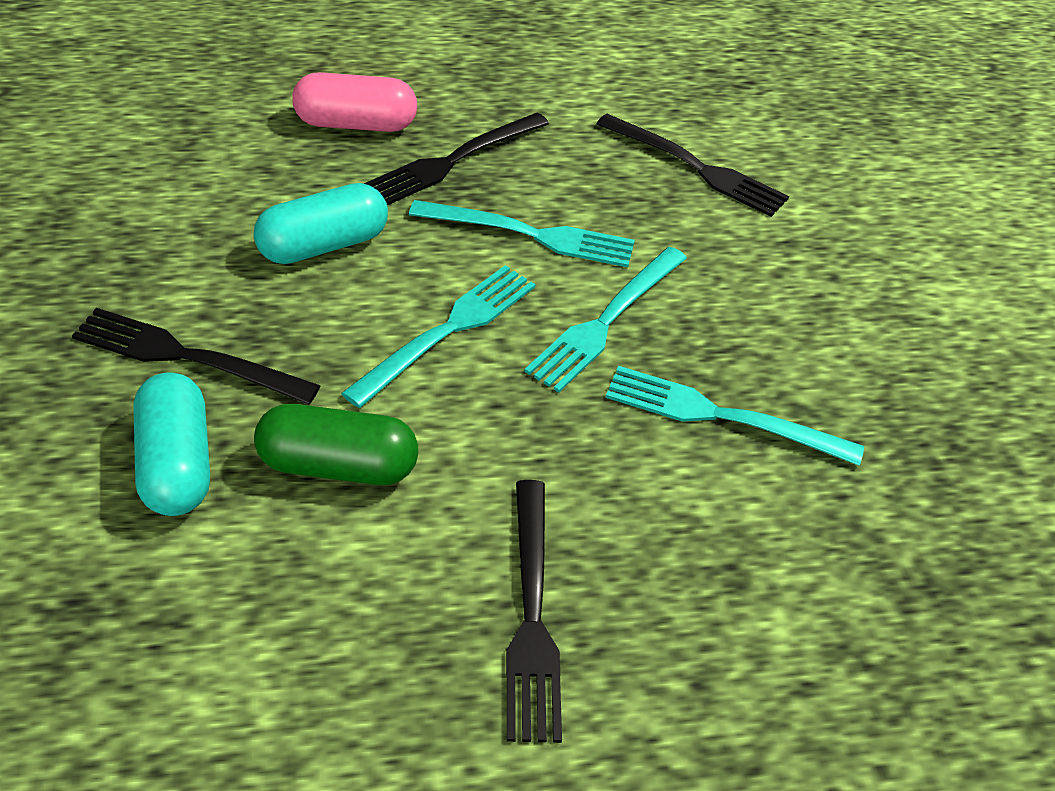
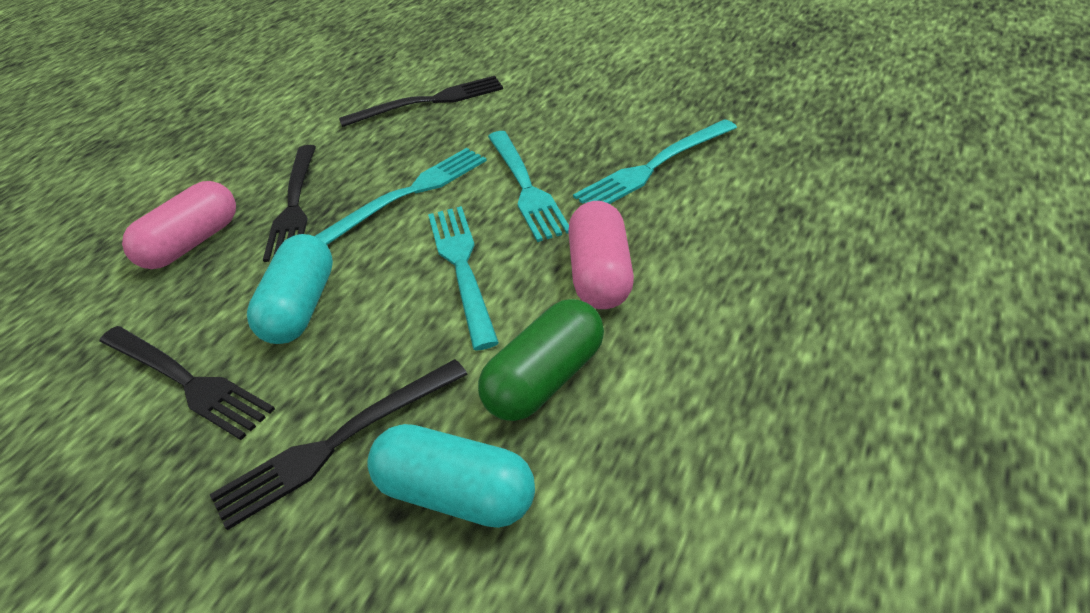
camera: 45 degrees left, 5 degrees down
black fork [506,480,562,743] -> black fork moved to [99,326,275,440]
none -> pink capsule [568,201,634,309]

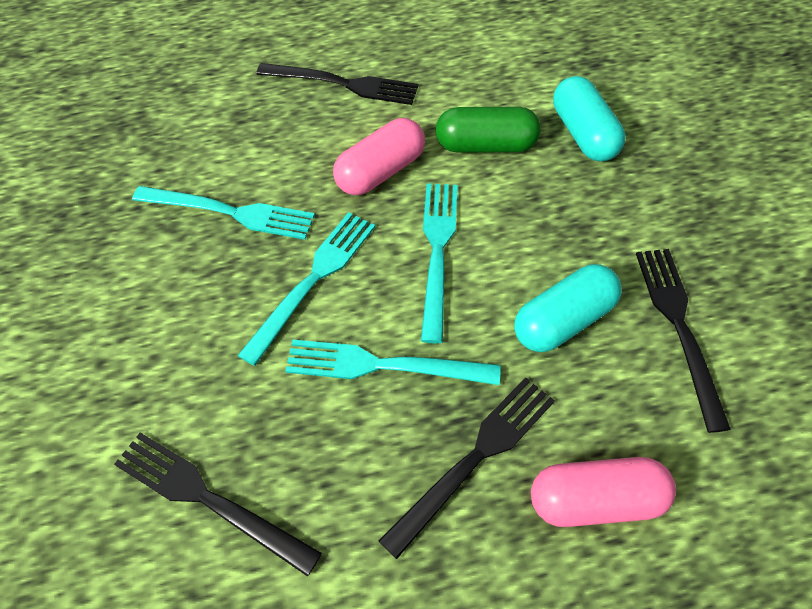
camera: 135 degrees left, 15 degrees up
black fork [209,359,468,530] -> black fork moved to [256,63,418,105]
turquoise fork [428,206,499,351] -> turquoise fork turned 150 degrees clockwise [421,183,458,343]

